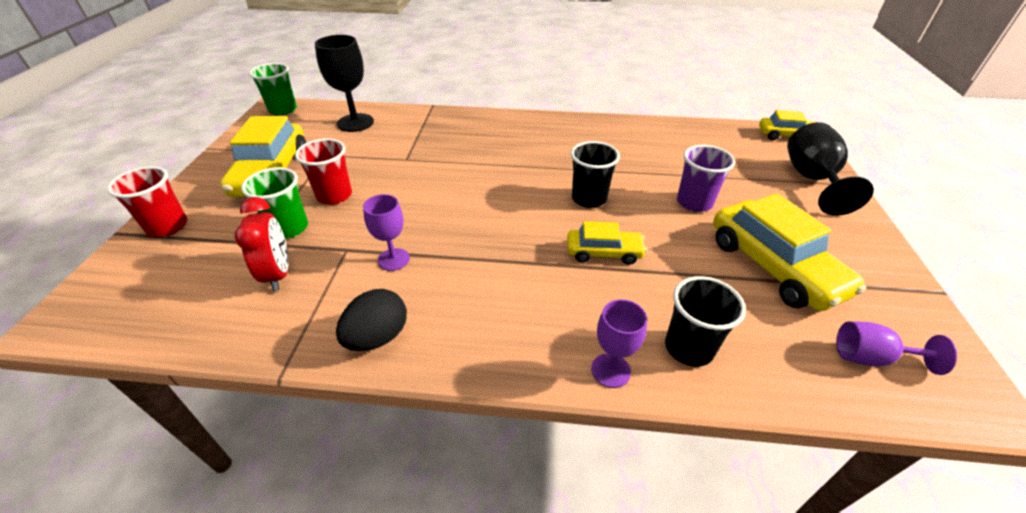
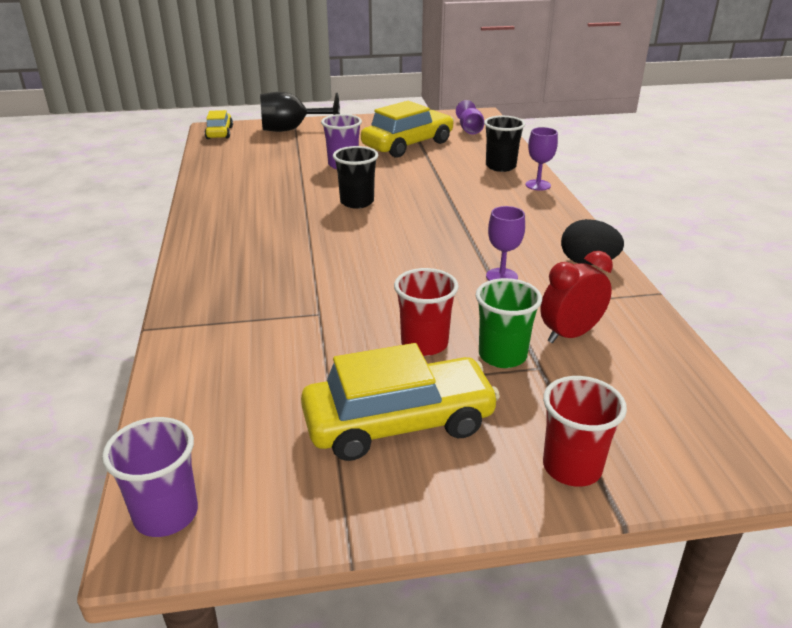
camera: 105 degrees left, 10 degrees down
green cup [249,63,297,116] -> purple cup [102,417,198,537]
black goblet [315,35,374,132] -> none
yellow car [567,221,647,265] -> none

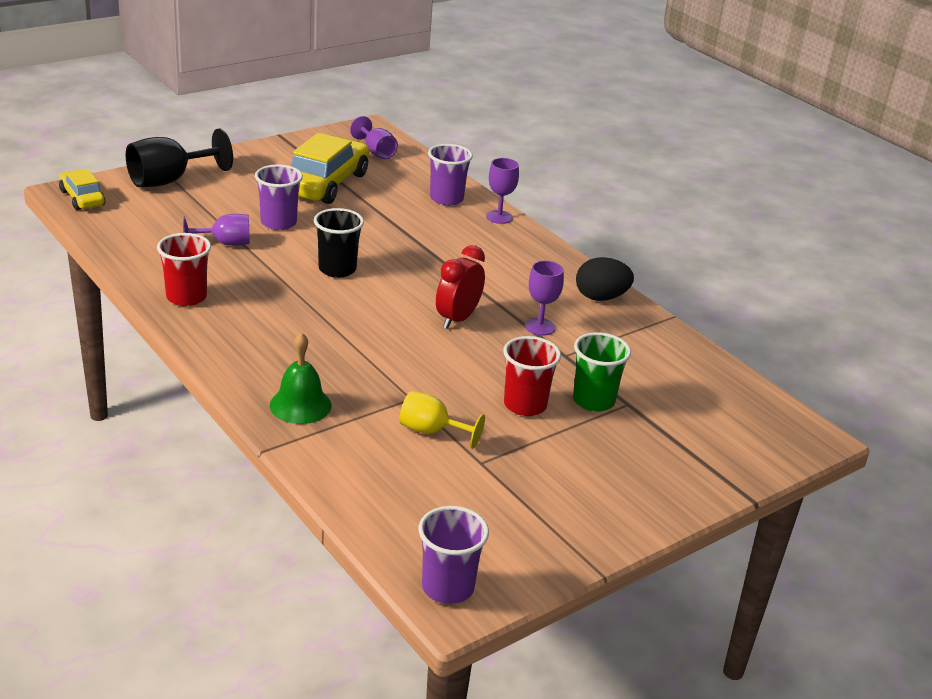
camera: 30 degrees left, 0 degrees up
yellow car [301,343,500,461] -> none
black cup [484,116,525,172] -> purple cup [428,144,473,206]
red clock [540,251,613,343] -> red clock moved to [436,245,485,329]
red cup [543,376,627,487] -> red cup moved to [157,233,211,306]
none -> purple goblet [183,214,250,246]
none -> green bell [270,332,331,424]
none -> yellow goblet [399,391,485,448]

